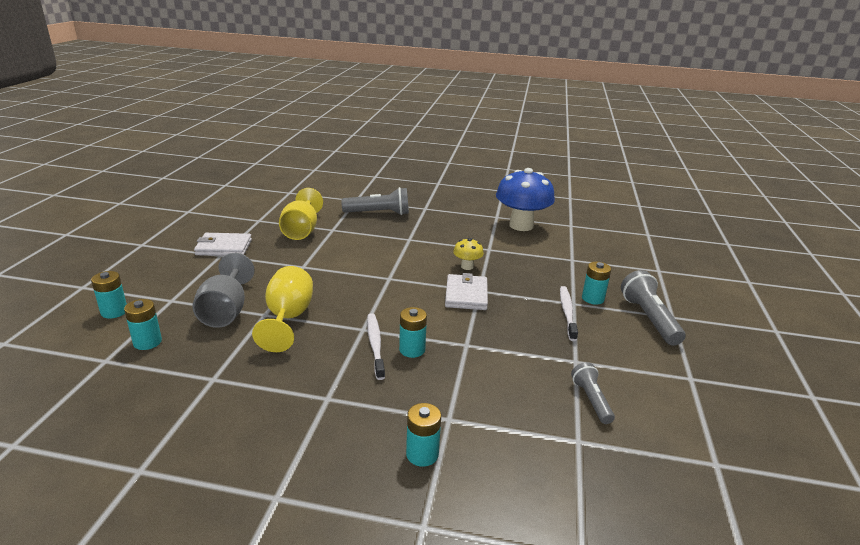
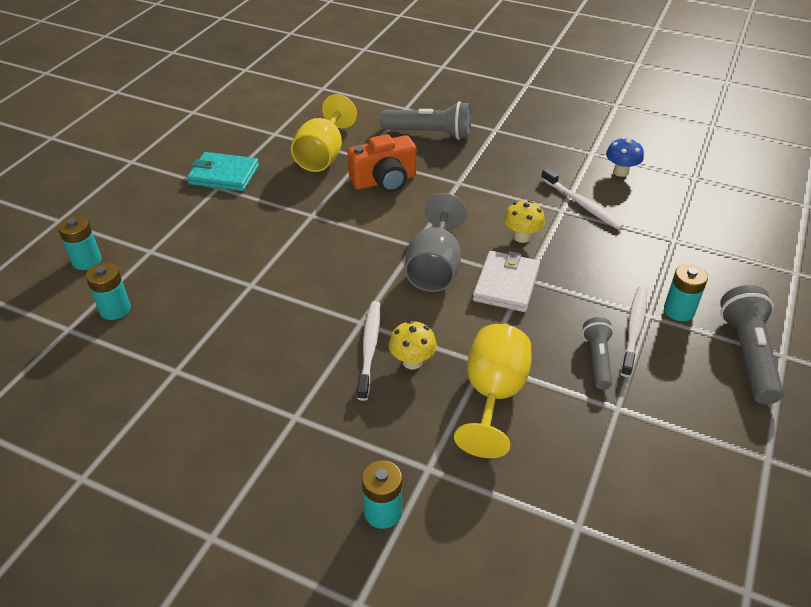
camera: 15 degrees right, 15 degrees up
grey goblet [192,253,255,328] -> grey goblet moved to [405,193,467,292]
white wallet [194,233,252,256] -> turquoise wallet [187,152,259,191]
yellow goblet [252,266,313,352] -> yellow goblet moved to [454,324,531,458]
turquoise battery [399,307,427,358] -> yellow mushroom [389,320,437,369]
blue mushroom [496,168,555,231] -> blue mushroom [606,137,644,177], size x0.46
grey flashlight [571,362,615,424] -> grey flashlight moved to [582,317,613,390]
none -> orange camera [347,134,417,193]
none -> white toothbrush [541,168,624,230]

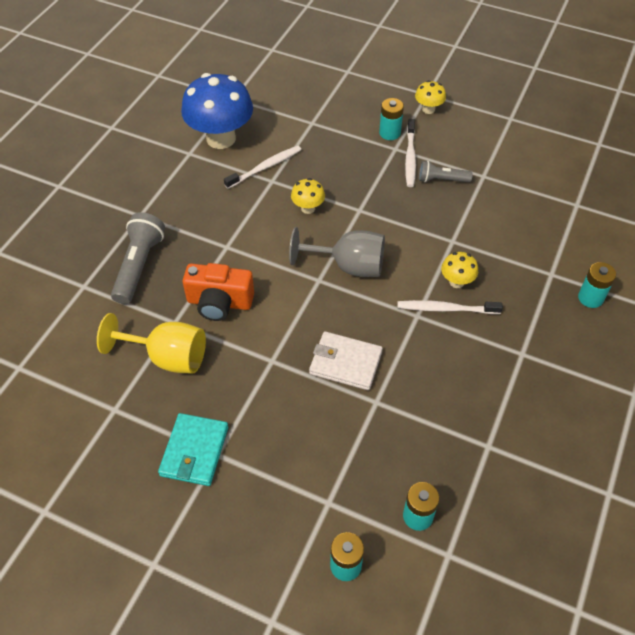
camera: 90 degrees left, 10 degrees up
orange camera [347,134,417,193] -> orange camera turned 120 degrees clockwise [183,263,254,321]
yellow goblet [454,324,531,458] -> none
white wallet [473,251,540,312] -> white wallet moved to [309,331,383,390]
blue mushroom [606,137,644,177] -> blue mushroom [181,73,253,149], size x2.20
white toothbrush [620,286,647,377] -> white toothbrush turned 105 degrees counterclockwise [405,119,416,187]
grey flashlight [720,285,783,404] -> yellow mushroom [415,80,446,114]

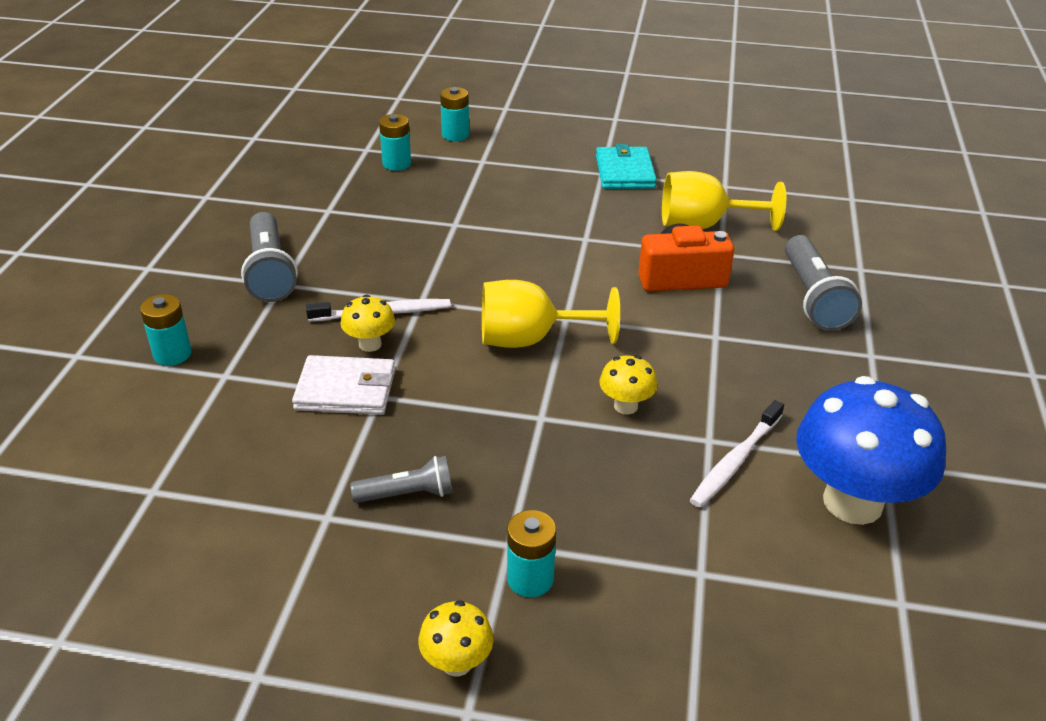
camera: 165 degrees right, 15 degrees down
grey goblet [289,227,385,277] -> yellow goblet [482,280,620,348]
white wallet [309,331,383,390] -> white wallet moved to [292,355,395,415]
white toothbrush [405,119,416,187] -> none
none -> grey flashlight [241,212,298,302]

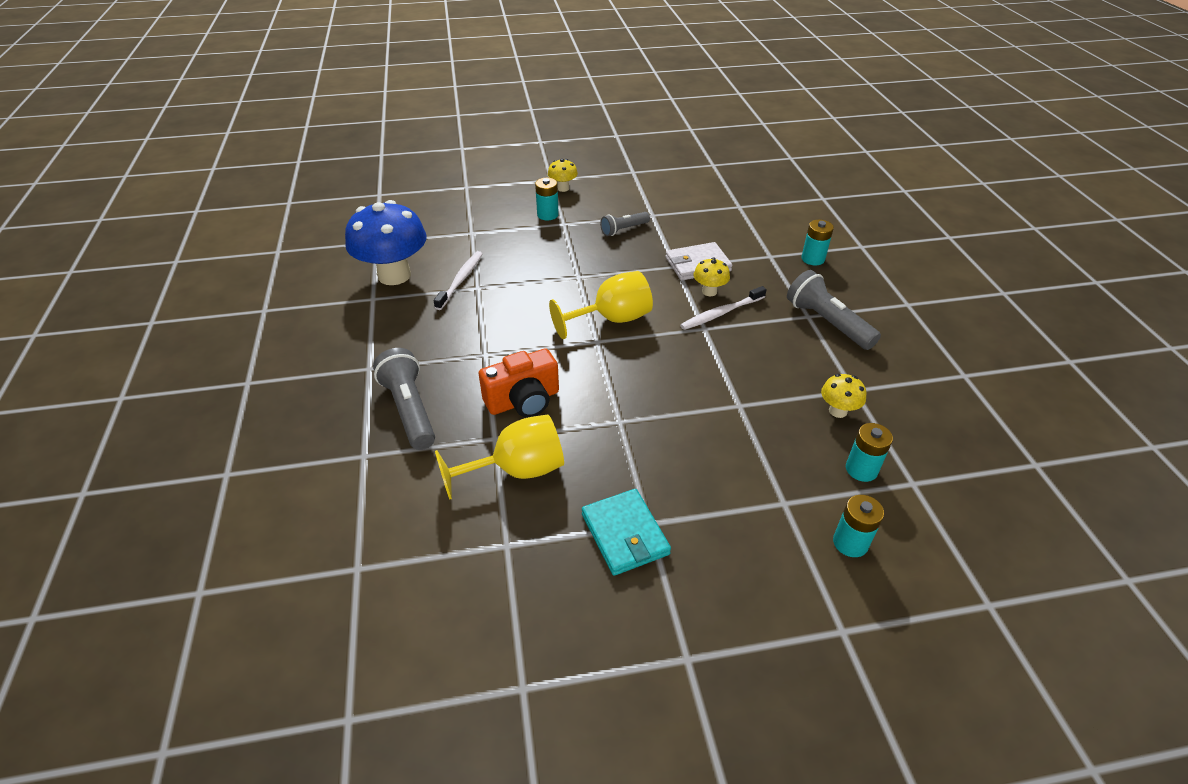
camera: 160 degrees right, 5 degrees up
yellow mushroom [599,355,658,414] -> yellow mushroom moved to [821,374,866,418]

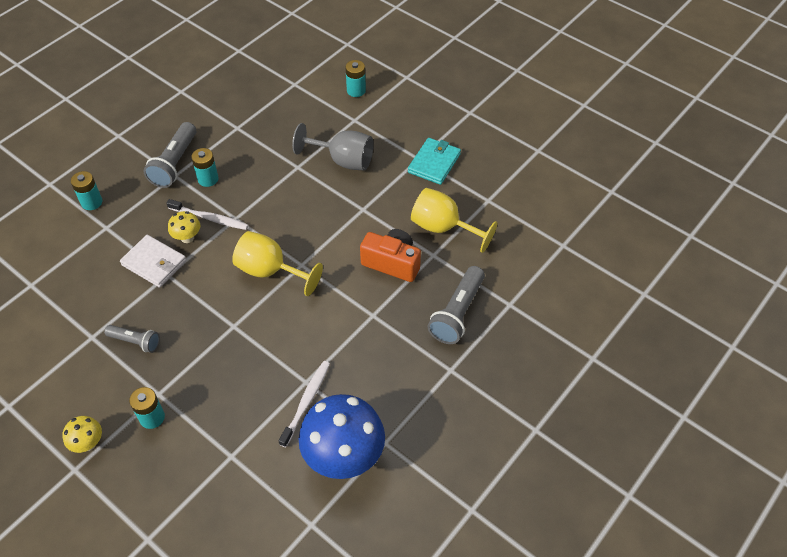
camera: 130 degrees left, 10 degrees up
white toothbrush [433,251,483,310] -> white toothbrush turned 135 degrees clockwise [279,361,330,447]
yellow mushroom [821,374,866,418] -> none
turquoise battery [846,423,893,482] -> turquoise battery moved to [191,148,219,187]
none -> grey goblet [292,123,374,170]

